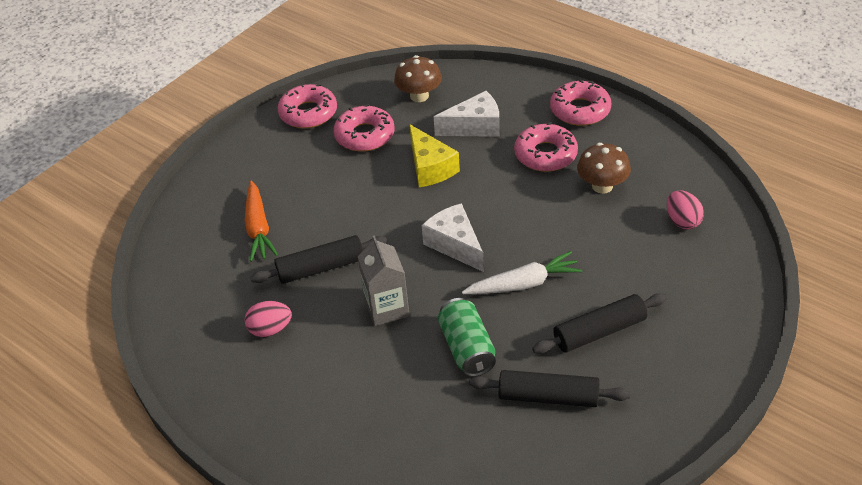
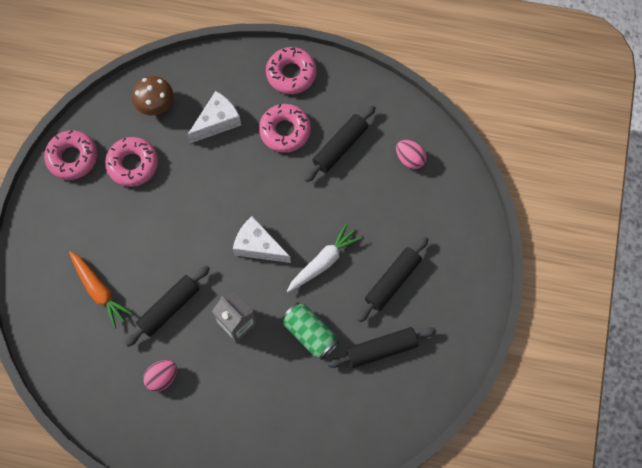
camera: 30 degrees left, 25 degrees up
yellow cheese [409,124,460,187] -> none
brown mushroom [577,143,631,194] -> black rolling pin [304,105,376,182]

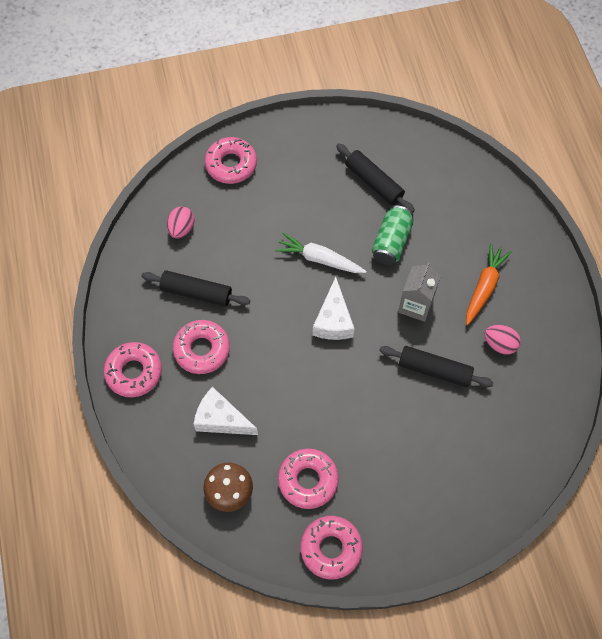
camera: 115 degrees left, 5 degrees down
orange carrot [69,251,133,329] -> orange carrot moved to [466,243,512,325]
black rolling pin [357,237,429,322] -> none
none -> pink donut [205,137,257,184]

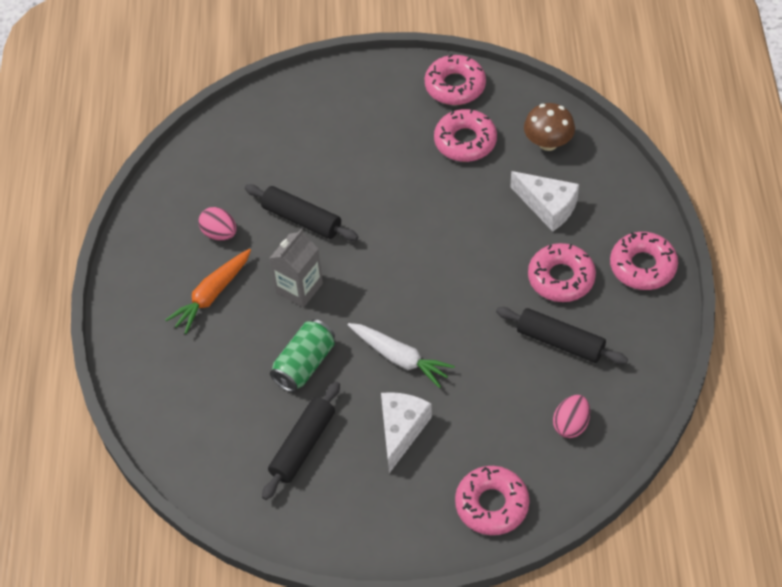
camera: 165 degrees left, 10 degrees down
white cheese [313,277,355,340] -> white cheese moved to [381,392,432,473]
black rolling pin [336,143,415,213] -> black rolling pin turned 60 degrees clockwise [262,381,340,500]

